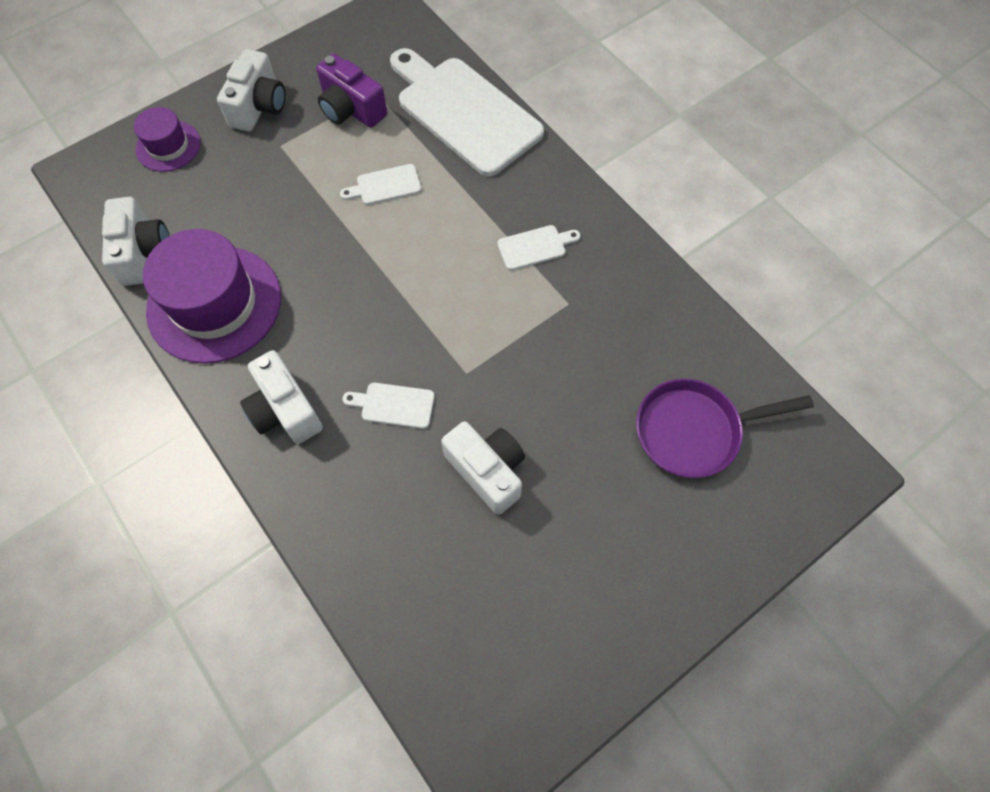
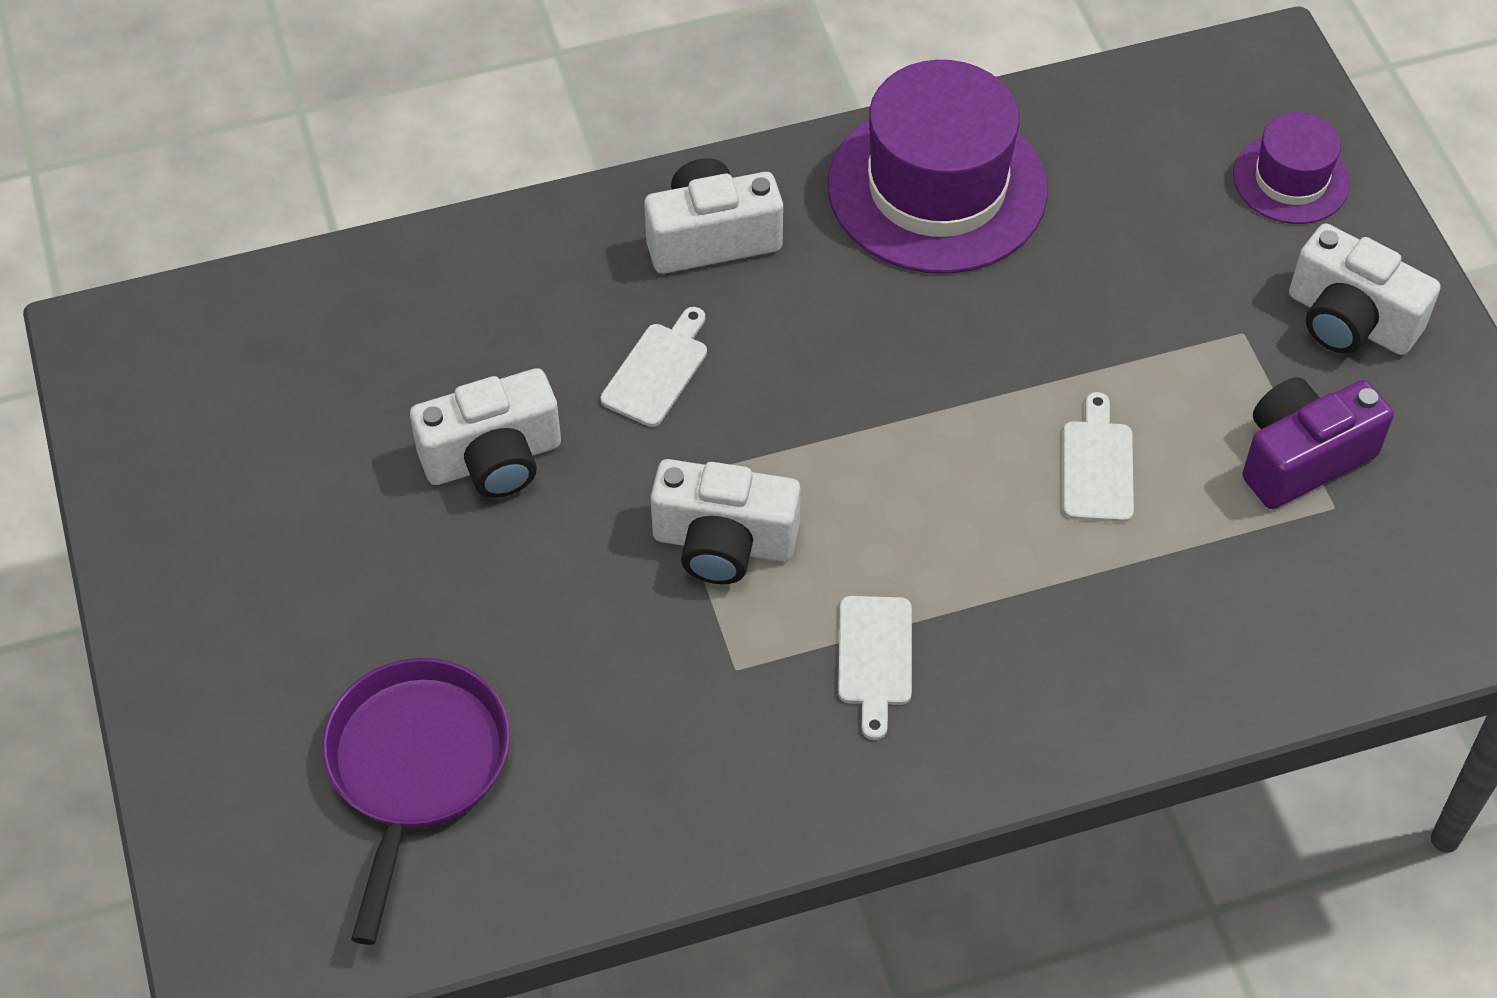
camera: 110 degrees right, 10 degrees down
white camera [102,197,169,286] -> white camera moved to [651,459,801,584]
white cutting board [390,48,544,177] -> none

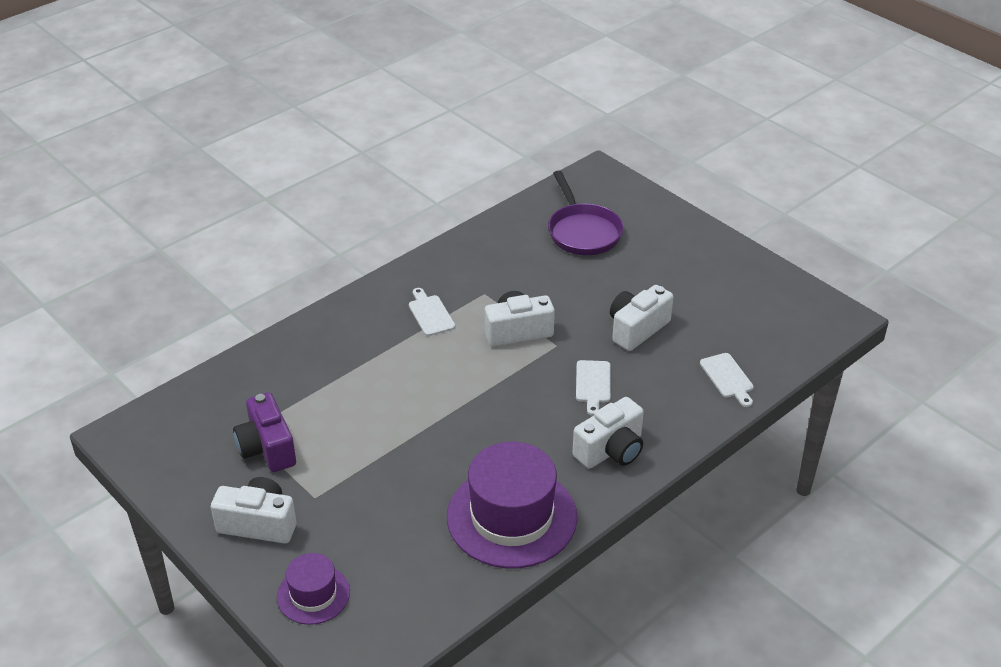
camera: 155 degrees right, 15 degrees down
white cutting board [1063,392,1134,522] -> white cutting board moved to [700,353,754,407]
purple camera [1242,377,1394,509] -> purple camera turned 120 degrees clockwise [233,393,296,472]

